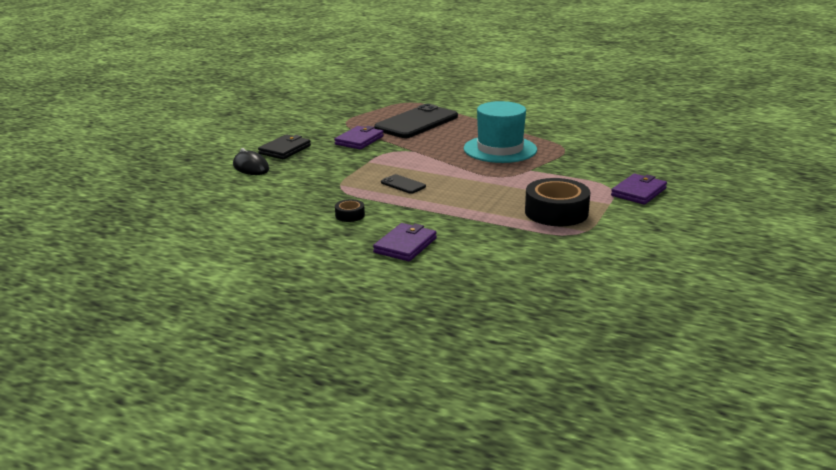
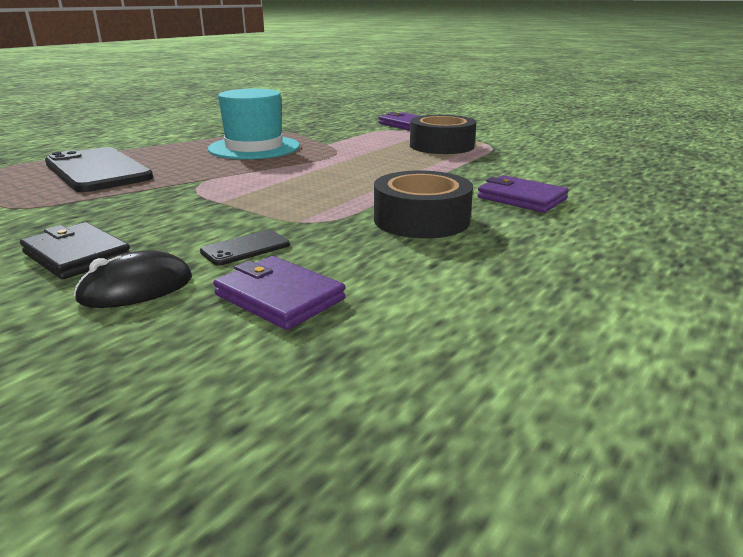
camera: 80 degrees left, 0 degrees up
purple wallet [334,126,384,150] -> purple wallet moved to [213,256,345,330]
black tape [335,199,365,222] -> black tape [374,170,473,239], size x2.14
black phone [381,174,426,194] -> black phone moved to [200,230,290,266]

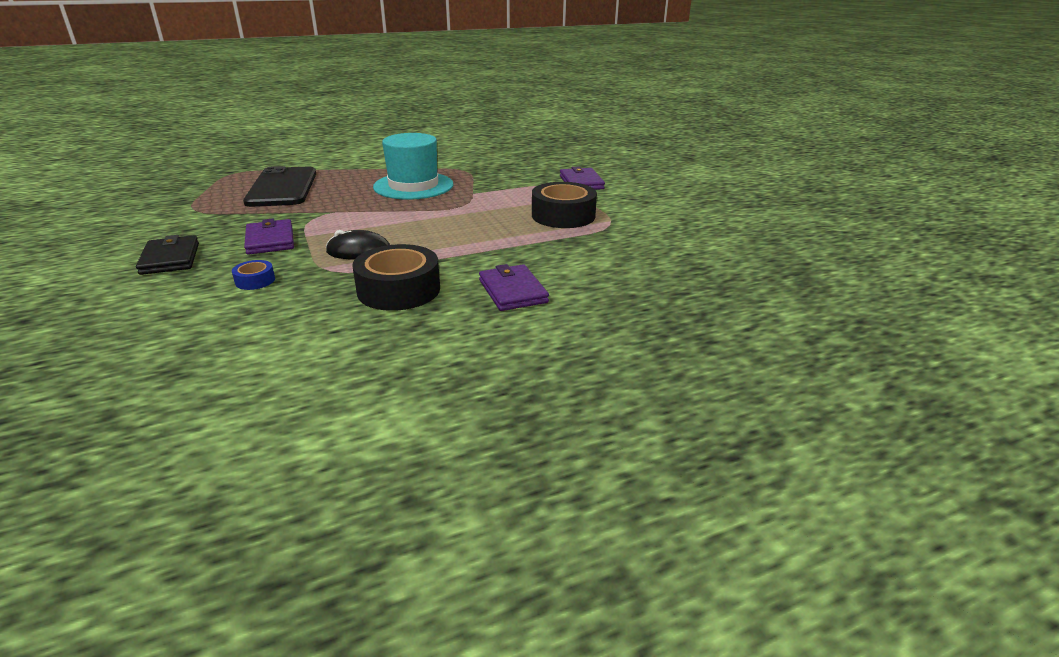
camera: 30 degrees right, 5 degrees up
black mouse [74,250,192,308] -> black mouse moved to [326,230,390,260]
black phone [200,230,290,266] -> blue tape [232,260,275,290]
purple wallet [213,256,345,330] -> purple wallet moved to [244,219,294,255]

